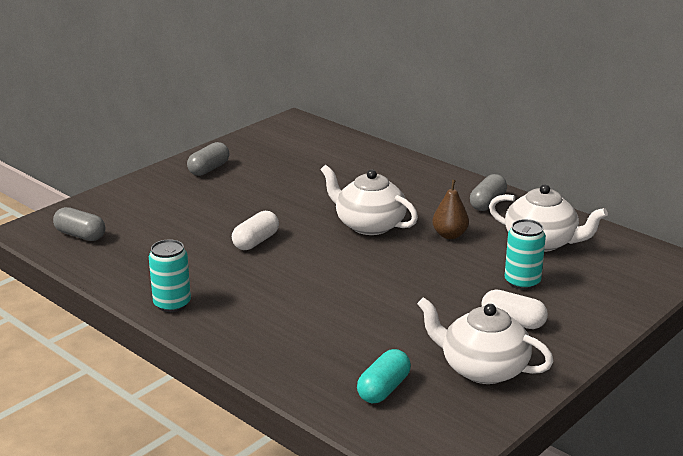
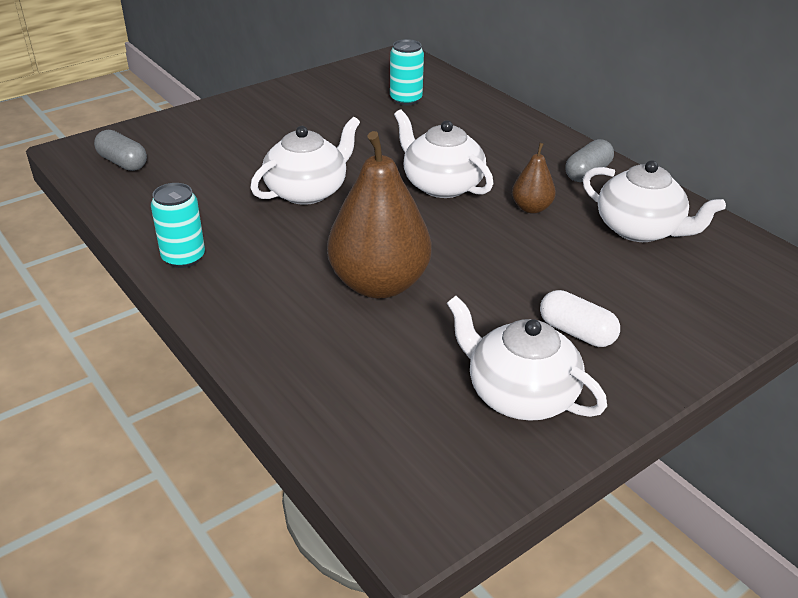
camera: 10 degrees right, 10 degrees up
grey capsule [187,142,230,176] -> none
white capsule [232,211,279,250] -> white teapot [250,117,360,205]
turquoise capsule [357,349,411,403] -> none
turquoise can [505,219,546,290] -> turquoise can moved to [390,39,424,105]
none -> brown pear [327,131,432,299]

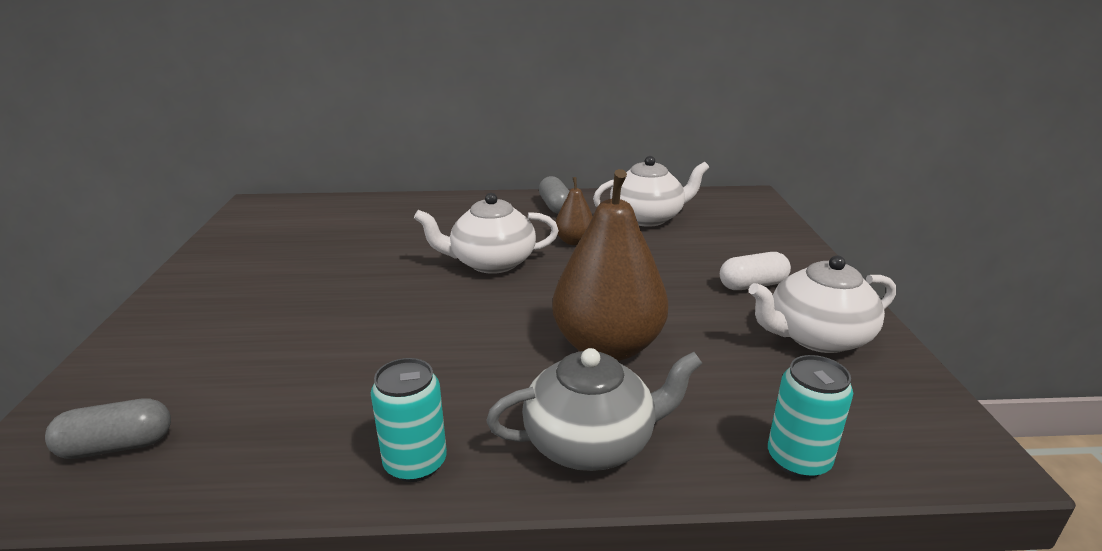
camera: 55 degrees left, 10 degrees down
white teapot [250,117,360,205] -> none
turquoise can [390,39,424,105] -> turquoise can moved to [768,355,853,478]
none -> grey teapot [486,348,703,471]

